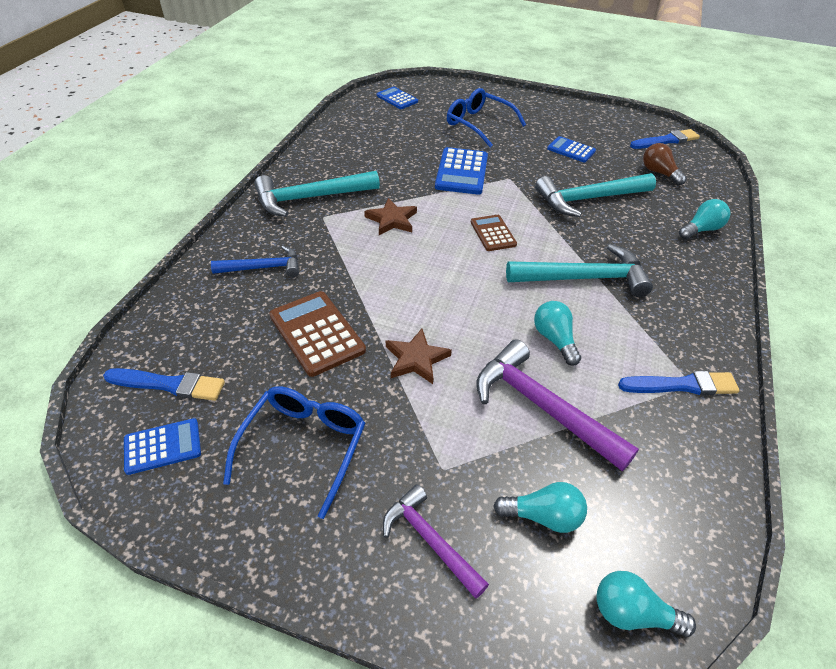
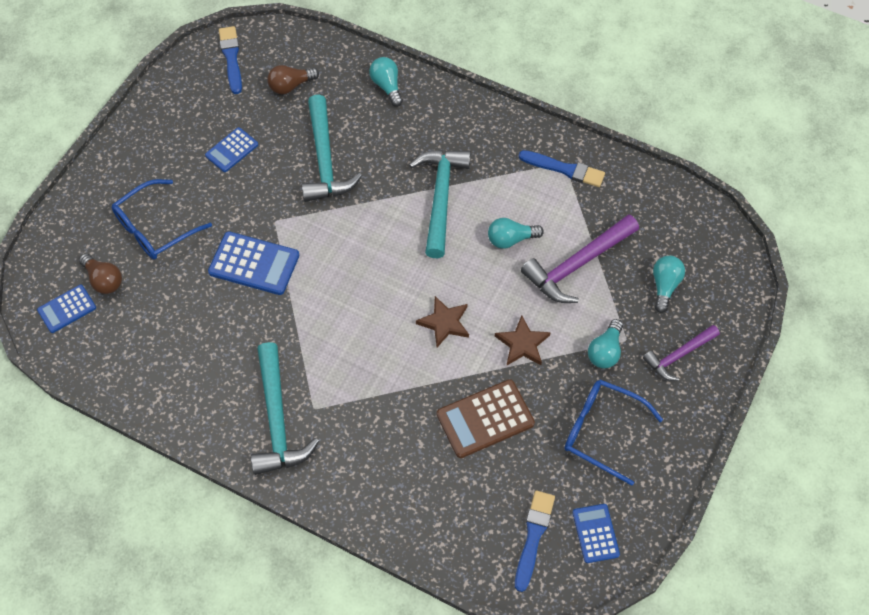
camera: 80 degrees left, 15 degrees up
blue hammer [211,246,299,277] -> none
brown star [364,198,417,235] -> brown star moved to [416,296,469,347]
brown calculator [471,215,517,251] -> none
turquoise light bulb [596,571,696,637] -> turquoise light bulb moved to [588,319,623,368]
blue brush [618,371,740,395] -> blue brush turned 105 degrees clockwise [519,150,605,187]
none -> brown light bulb [79,254,122,294]

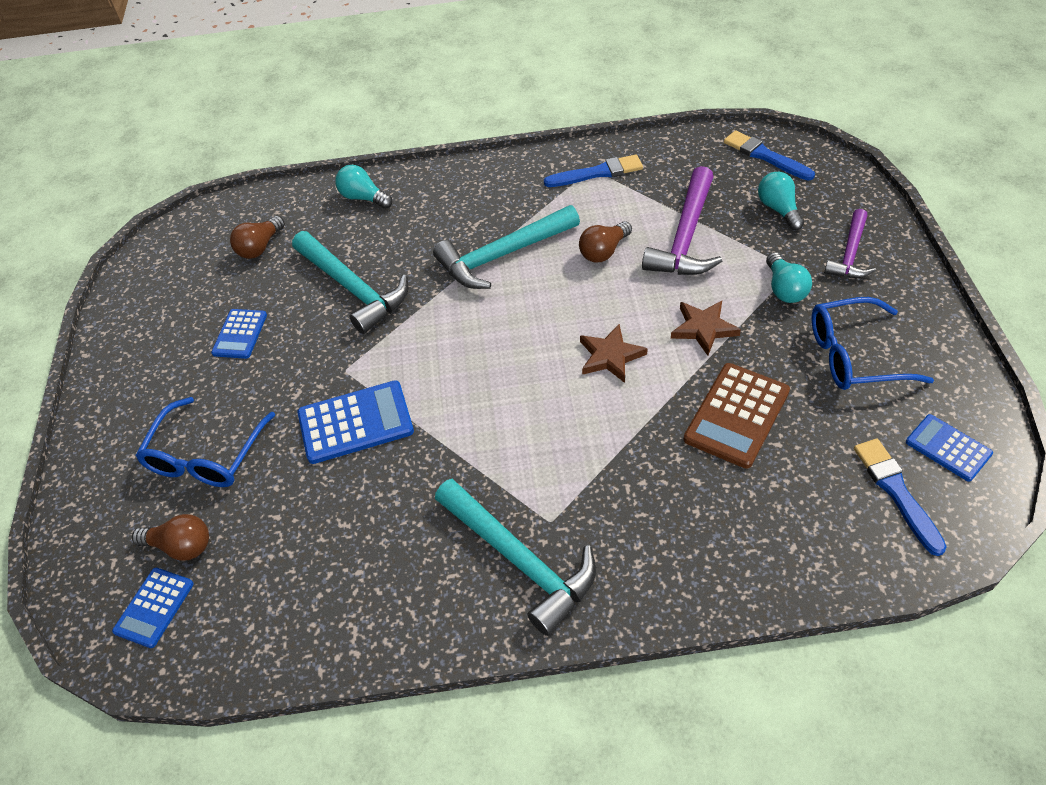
camera: 30 degrees left, 10 degrees down
blue brush [219,26,242,94] -> blue brush moved to [724,130,815,181]
turquoise hammer [409,150,471,258] -> turquoise hammer turned 90 degrees counterclockwise [433,205,580,289]
turquoise light bulb [488,218,544,249] -> brown light bulb [579,221,632,263]

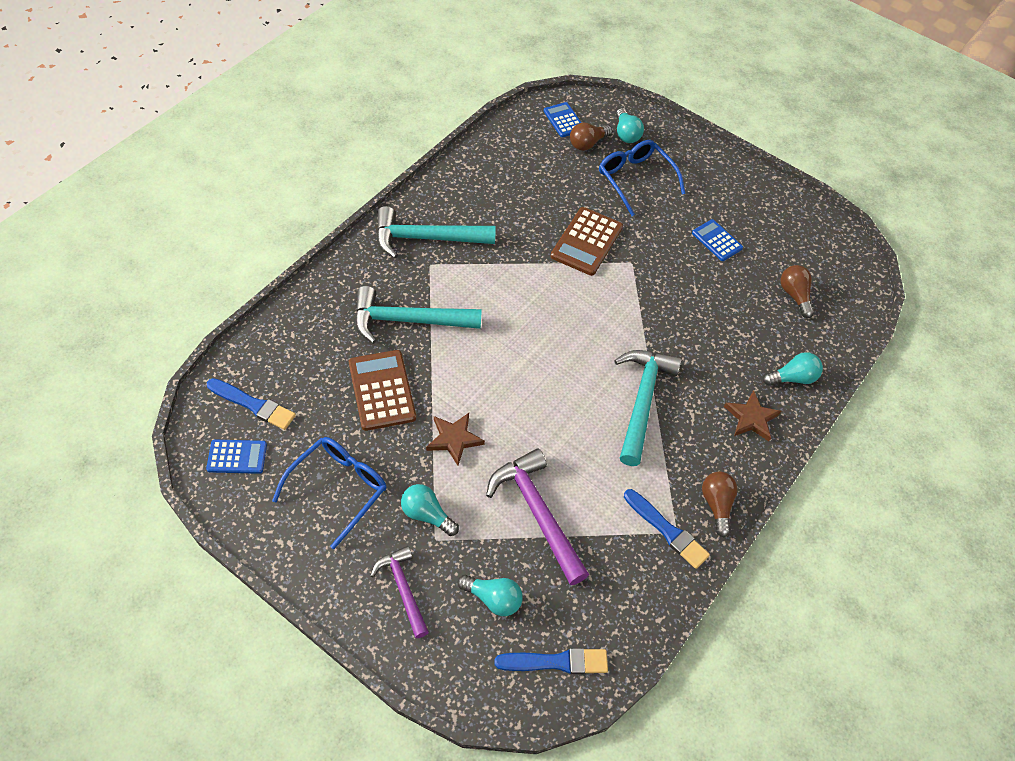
camera: 125 degrees right, 5 degrees up
turquoise hammer [292,231,408,334] -> turquoise hammer moved to [355,286,482,344]
blue calculator [297,380,414,464] -> brown calculator [551,207,623,276]
blue brush [544,155,643,187] -> blue brush turned 75 degrees counterclockwise [624,489,710,569]
brown light bulb [579,221,632,263] -> brown light bulb moved to [702,472,738,537]
brown star [580,324,648,383] -> brown star moved to [724,390,781,442]
none -> turquoise light bulb [616,108,644,143]

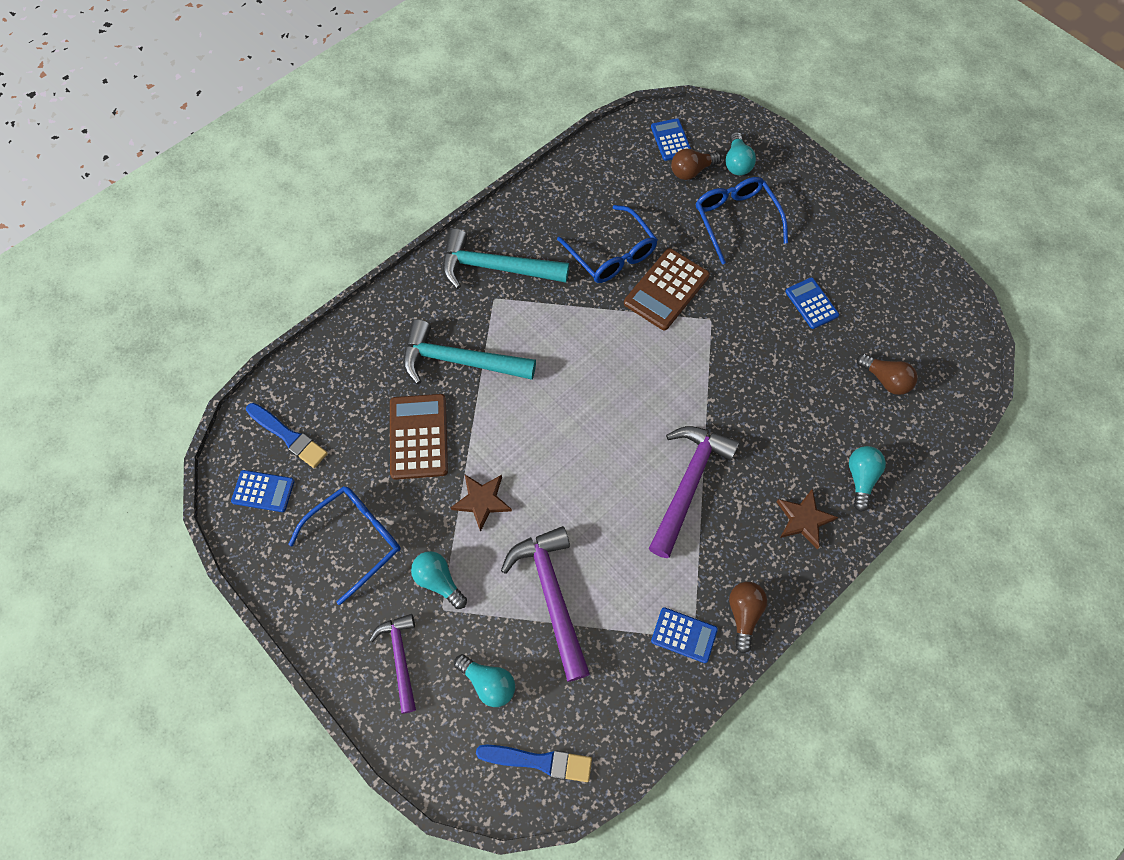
camera: 15 degrees right, 10 degrees up
turquoise hammer [614,350,682,466] -> purple hammer [649,426,739,558]
blue brush [624,489,710,569] -> blue calculator [651,607,718,663]
turquoise light bulb [763,352,823,386] -> turquoise light bulb turned 75 degrees counterclockwise [849,446,886,512]
brown light bulb [781,265,815,318] -> brown light bulb turned 135 degrees clockwise [857,353,918,395]
none -> blue glasses [557,205,658,283]

